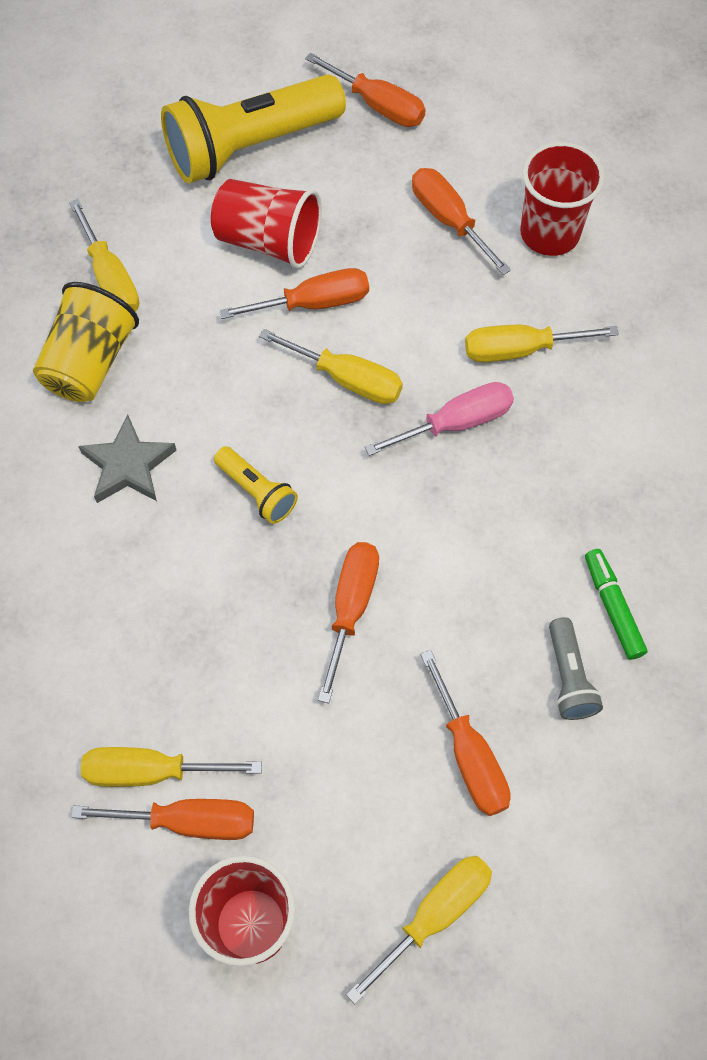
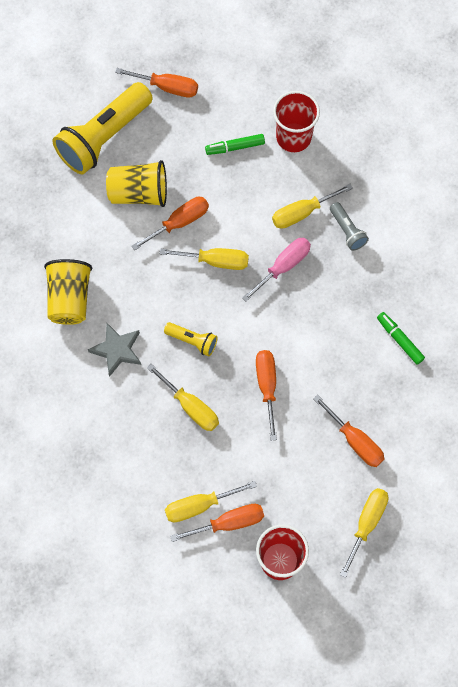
camera: 20 degrees left, 5 degrees up
yellow screwdriver [69,199,139,312] -> yellow screwdriver moved to [147,364,219,431]
red cup [211,179,322,269] -> yellow cup [106,160,167,207]
orange screwdriver [412,168,511,275] -> green marker [205,134,265,155]
grey flashlight [549,617,603,720] -> grey flashlight moved to [330,202,369,251]

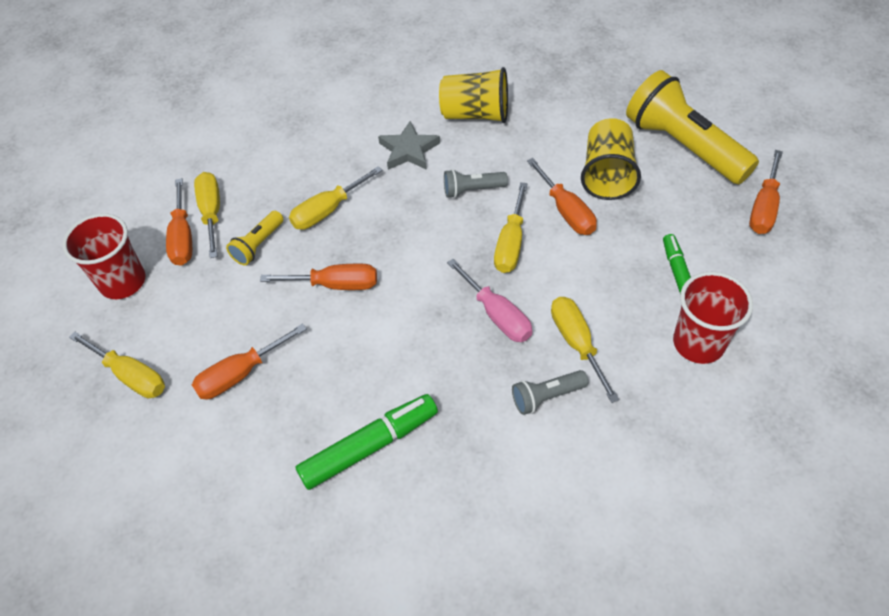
camera: 100 degrees right, 15 degrees down
yellow flashlight [164,322,218,356] -> yellow flashlight moved to [226,211,284,265]
green marker [377,312,425,365] -> green marker [296,394,438,490], size x1.63
none -> grey flashlight [444,169,508,198]

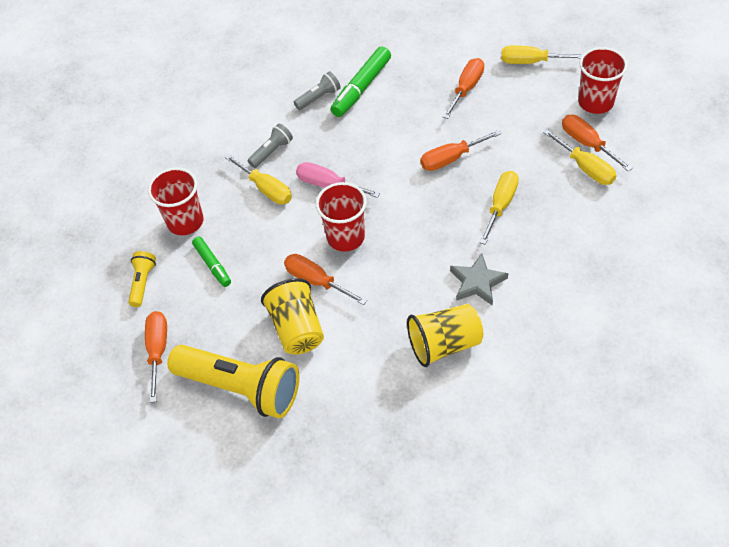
camera: 155 degrees right, 0 degrees up
yellow flashlight [226,211,284,265] -> yellow flashlight moved to [128,251,156,307]
grey flashlight [444,169,508,198] -> grey flashlight moved to [294,71,341,110]
yellow screwdriver [494,182,528,273] -> red cup [316,182,367,252]

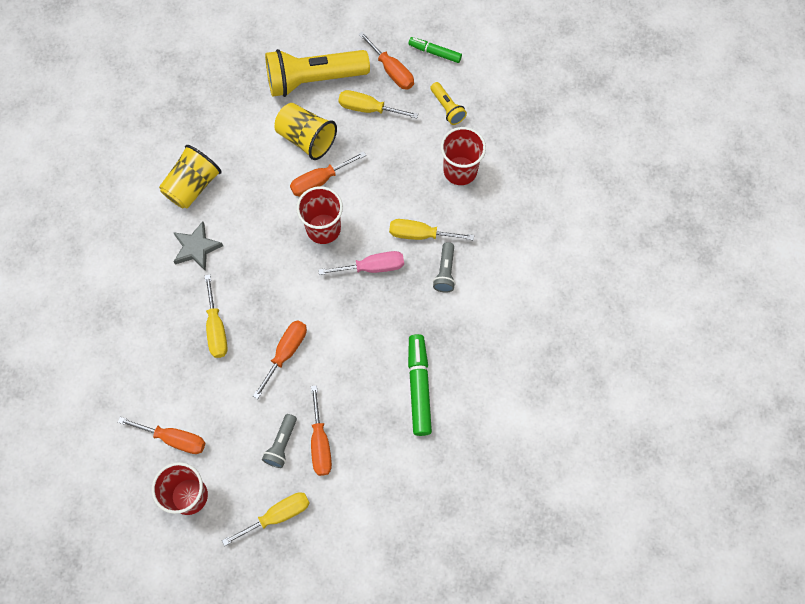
camera: 140 degrees right, 15 degrees up
green marker [192,237,231,287] -> green marker moved to [408,37,462,63]
orange screwdriver [284,254,367,305] -> orange screwdriver turned 150 degrees clockwise [290,151,366,196]
grey flashlight [294,71,341,110] -> grey flashlight moved to [262,414,297,468]
yellow screwdriver [543,129,617,185] -> yellow screwdriver moved to [338,90,418,119]

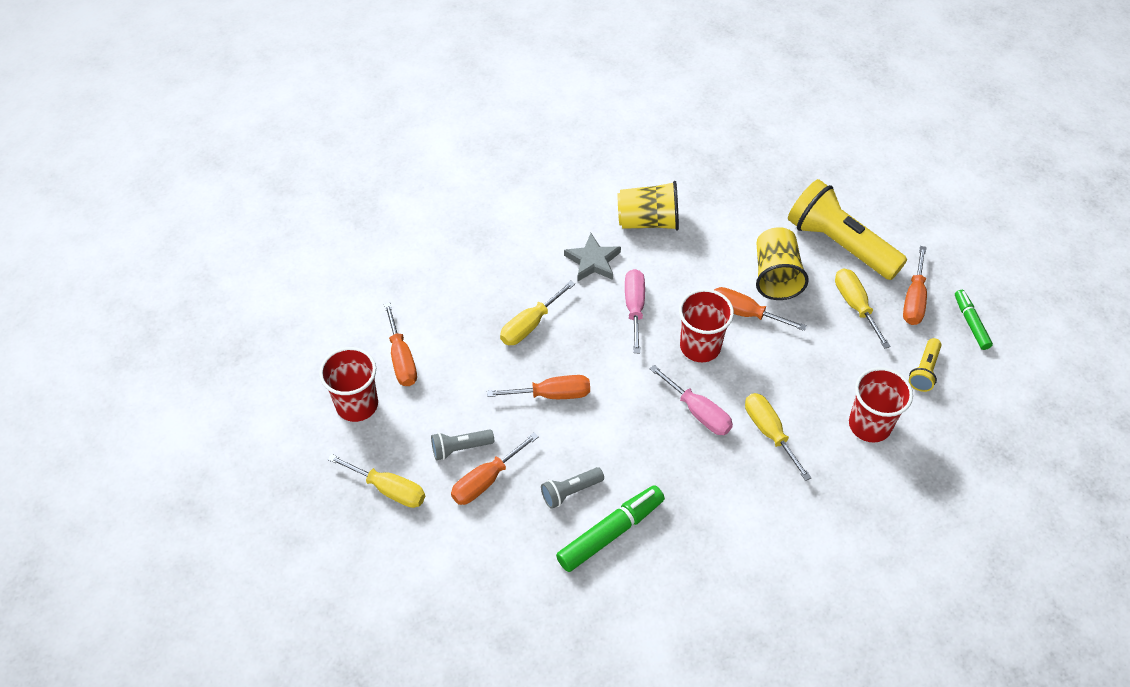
camera: 55 degrees right, 15 degrees down
grey flashlight [433,242,456,293] -> grey flashlight moved to [541,467,604,509]
none -> pink screwdriver [625,269,645,353]

